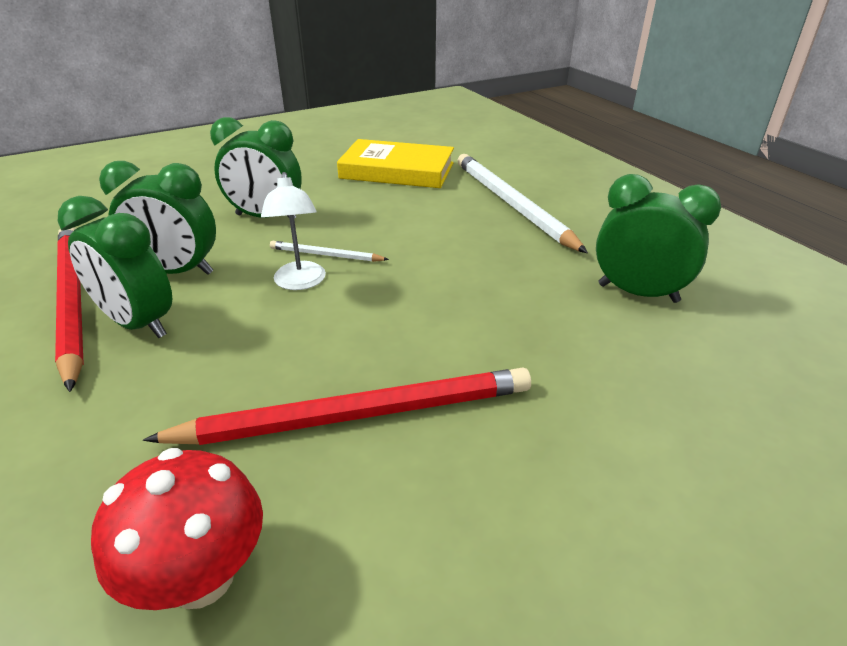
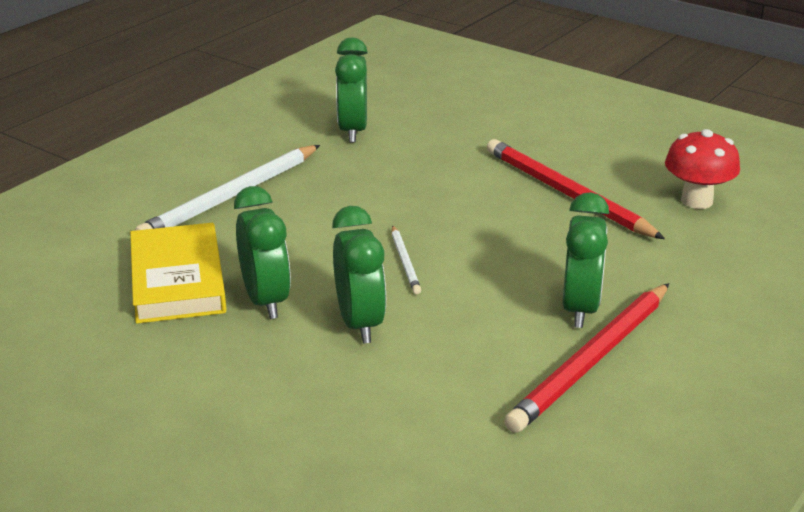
camera: 115 degrees left, 5 degrees down
green clock [99,161,216,275] -> green clock moved to [234,186,291,319]
white lamp [261,172,326,290] -> none

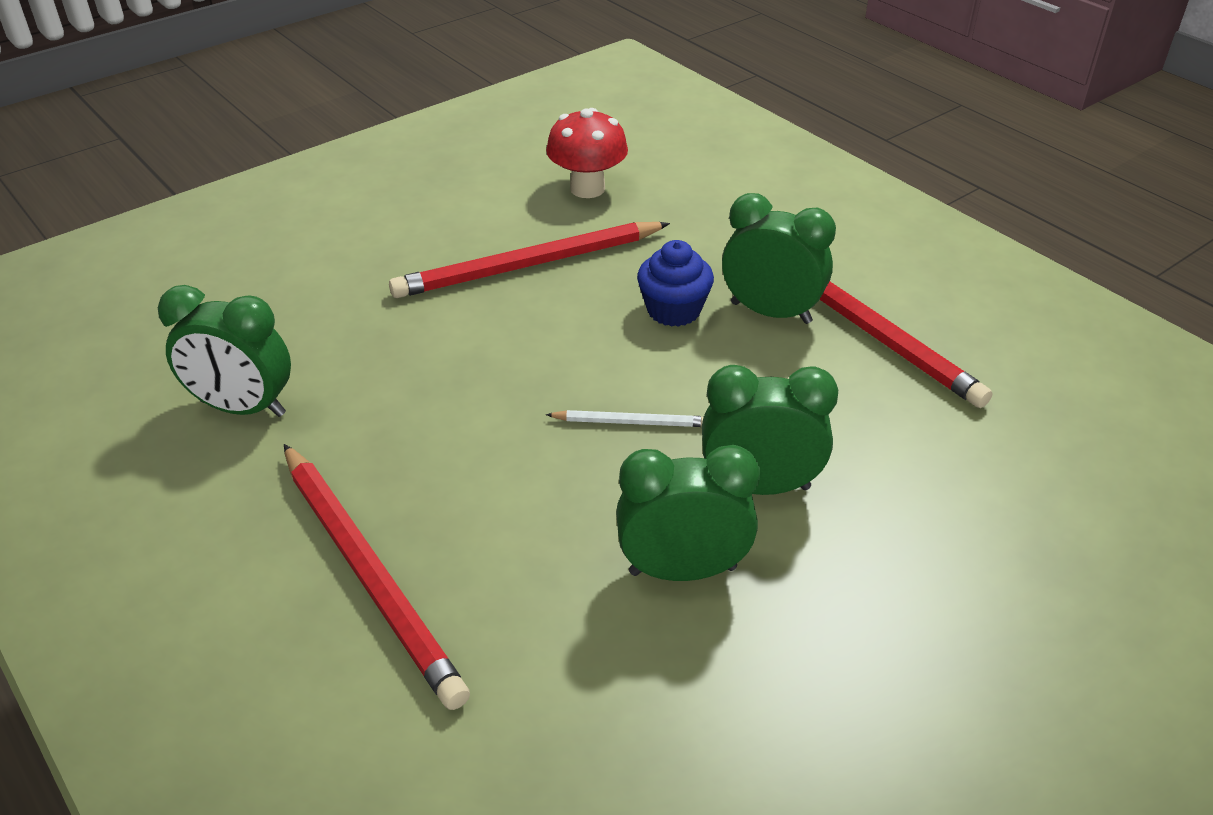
camera: 75 degrees left, 10 degrees up
yellow book [130,223,227,324] -> none
white pencil [135,145,320,231] -> red pencil [284,444,470,710]
none -> blue cupcake [637,240,714,327]

